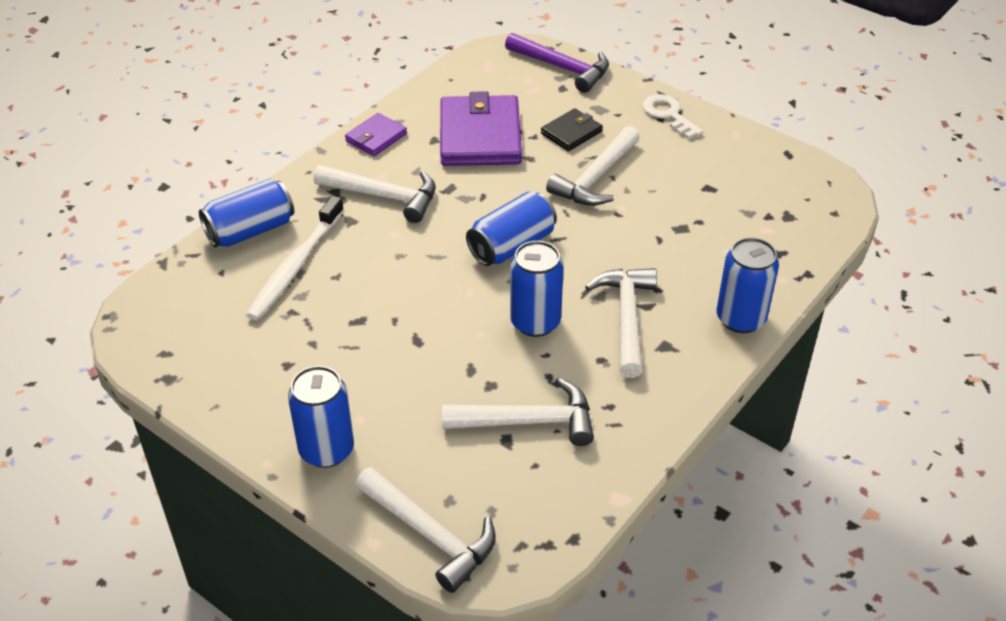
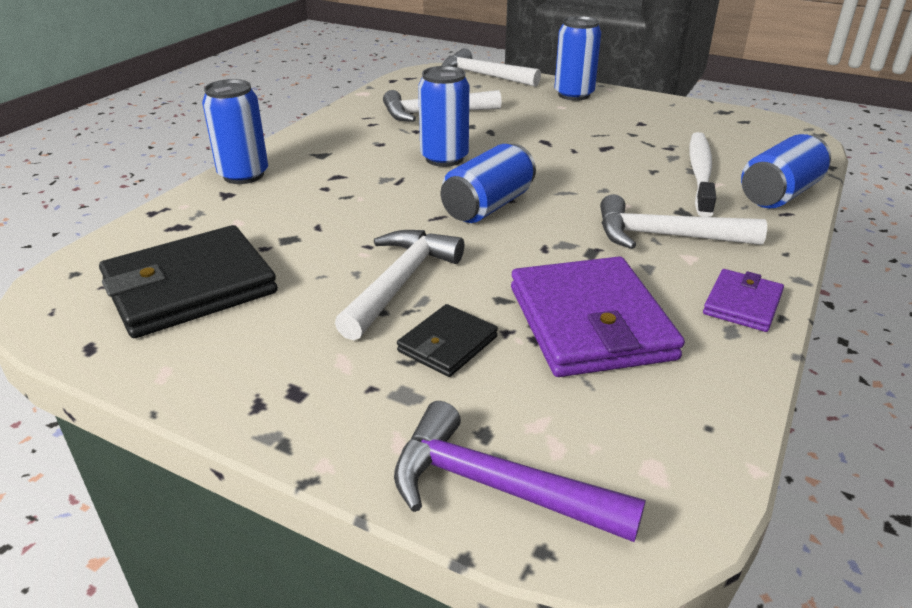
camera: 170 degrees right, 10 degrees down
white hammer [585,268,657,378] -> none
white key [643,94,703,139] -> none
none -> black wallet [99,225,278,338]

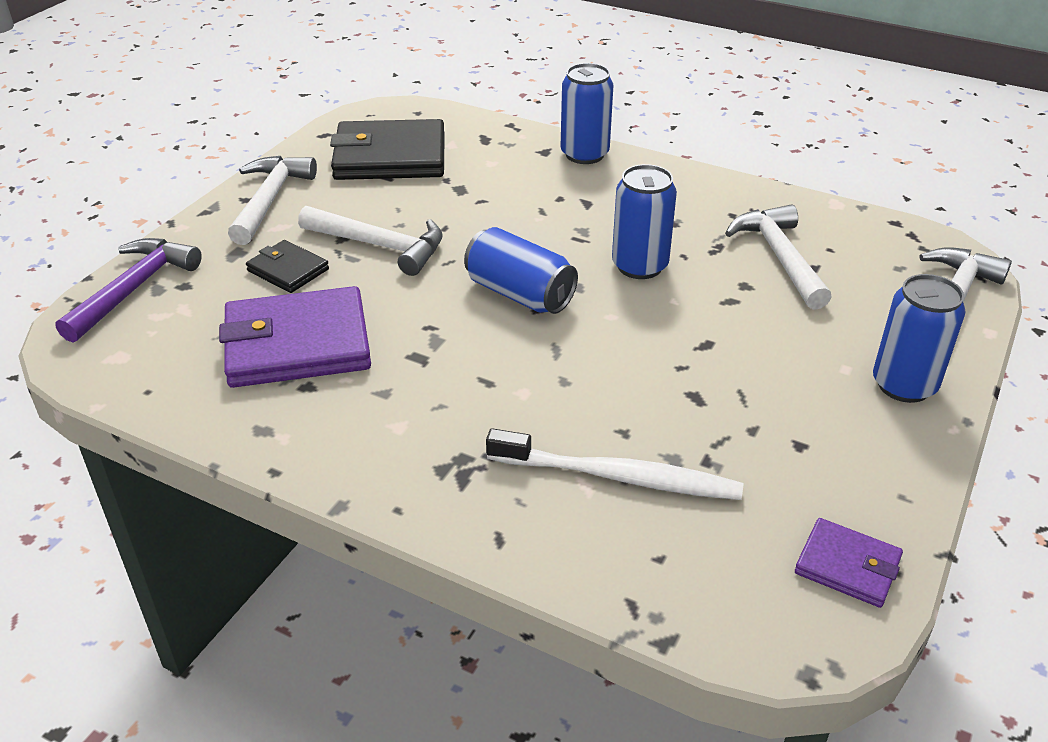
camera: 90 degrees right, 5 degrees up
black wallet [99,225,278,338] -> black wallet turned 60 degrees counterclockwise [330,119,445,180]
white hammer [600,194,767,249] -> white hammer moved to [228,156,317,245]
purple wallet [703,269,784,332] -> purple wallet moved to [795,518,903,608]
blue can [741,134,831,209] -> none

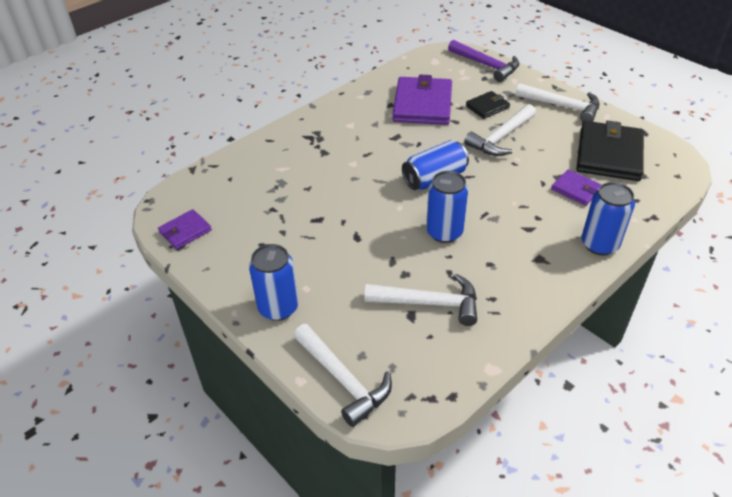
camera: 110 degrees right, 5 degrees up
white toothbrush [486,428,743,500] -> none
none -> purple wallet [551,169,602,206]

